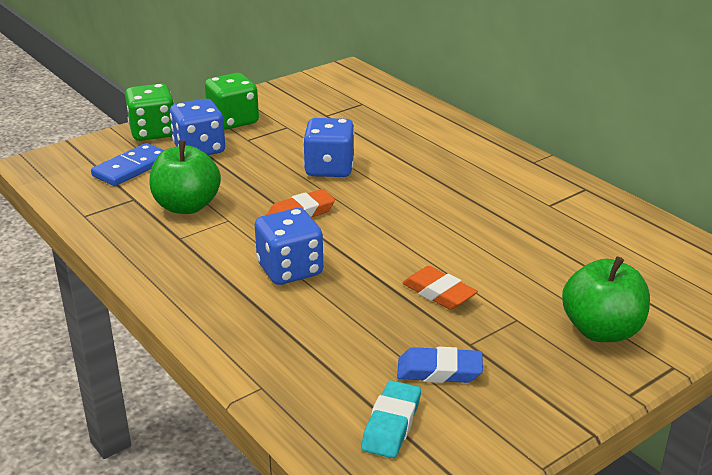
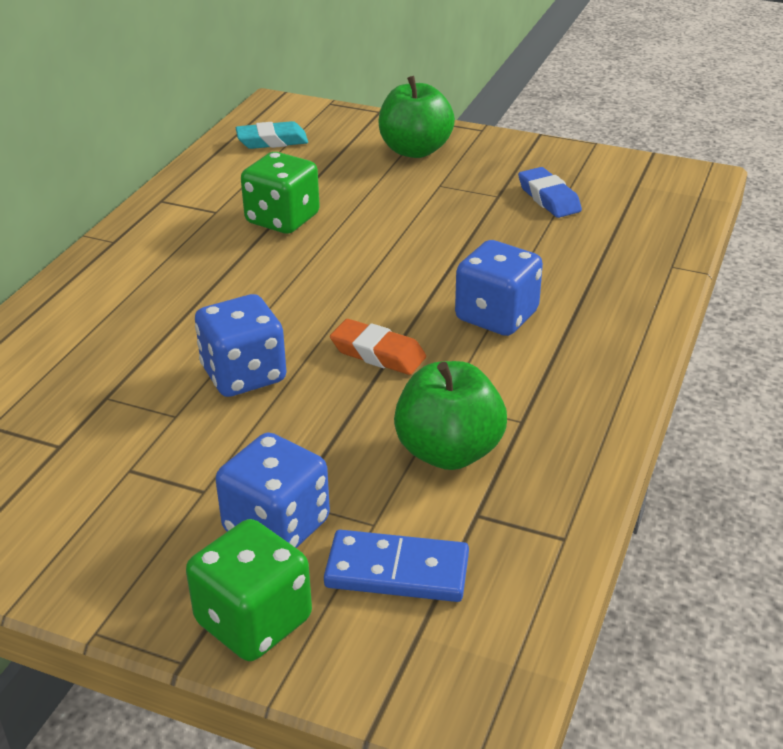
camera: 120 degrees left, 5 degrees up
green dice [205,73,259,130] -> green dice moved to [241,152,320,234]
turquoise eraser [361,380,421,458] -> turquoise eraser moved to [236,121,308,149]
orange eraser [403,266,478,310] -> none

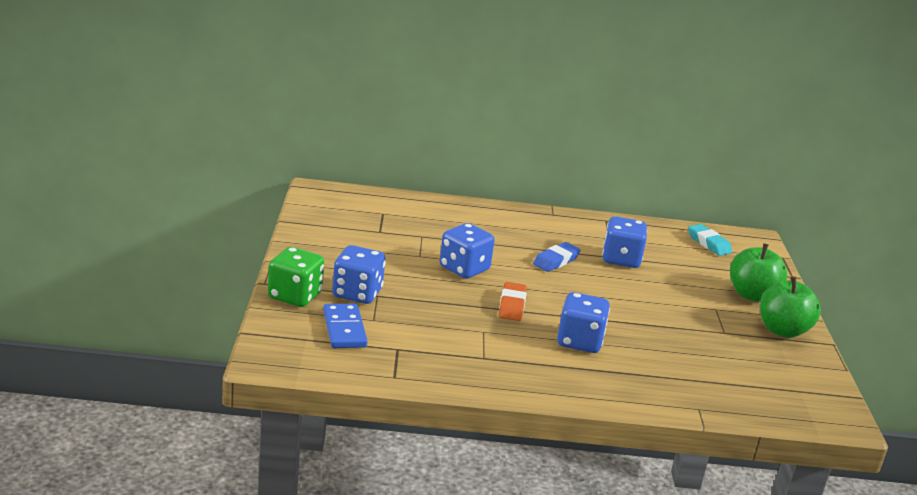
camera: 65 degrees right, 10 degrees down
green dice [241,152,320,234] -> blue dice [602,216,647,268]
green apple [394,361,507,470] -> green apple moved to [760,277,821,338]
blue eraser [518,167,582,218] -> blue eraser moved to [533,242,581,272]

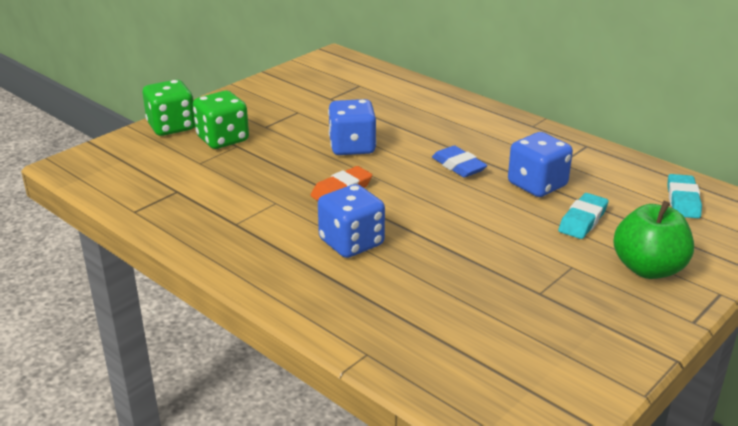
camera: 45 degrees right, 5 degrees up
blue domino [323,304,368,348] -> none
blue dice [332,245,386,304] -> green dice [193,91,249,149]
blue eraser [533,242,581,272] -> blue eraser turned 60 degrees clockwise [432,145,487,178]
green apple [760,277,821,338] -> none
none -> turquoise eraser [558,193,608,239]

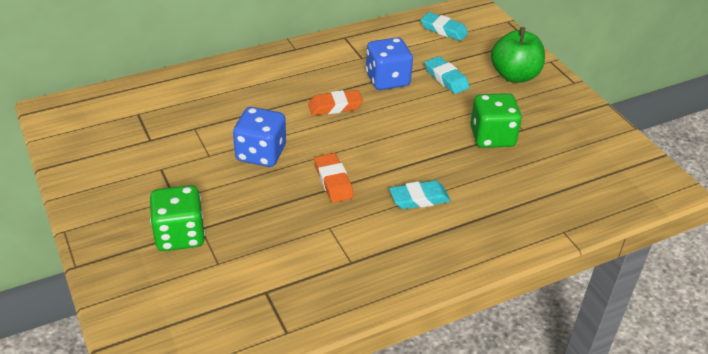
camera: 70 degrees left, 10 degrees up
green dice [143,80,195,136] -> green dice moved to [470,93,522,148]
blue dice [318,184,385,258] -> turquoise eraser [389,180,451,209]
blue eraser [432,145,487,178] -> orange eraser [308,90,363,115]

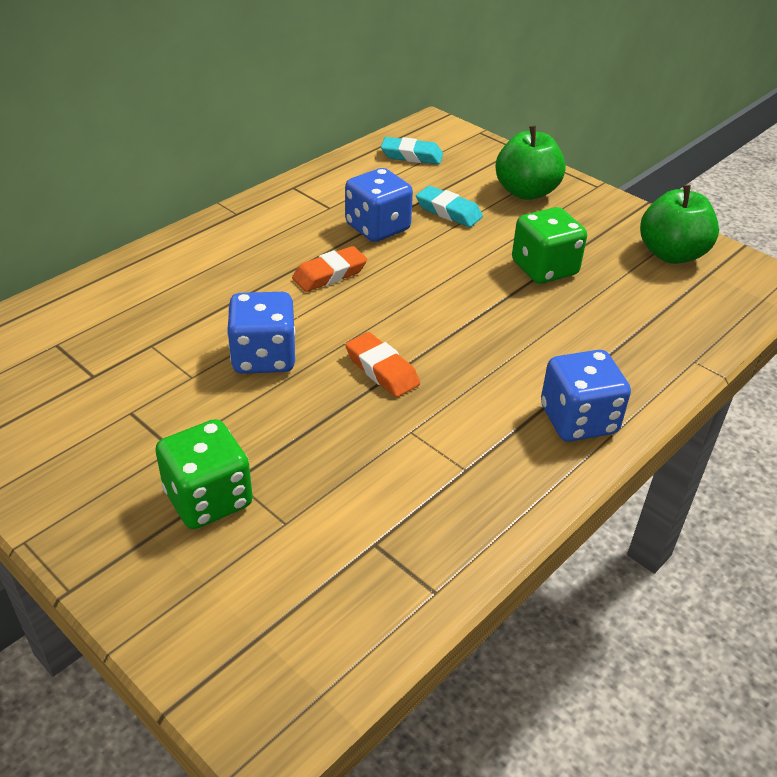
camera: 20 degrees left, 0 degrees up
turquoise eraser [389,180,451,209] -> none
none -> blue dice [541,350,631,442]
none -> green apple [640,185,719,264]

